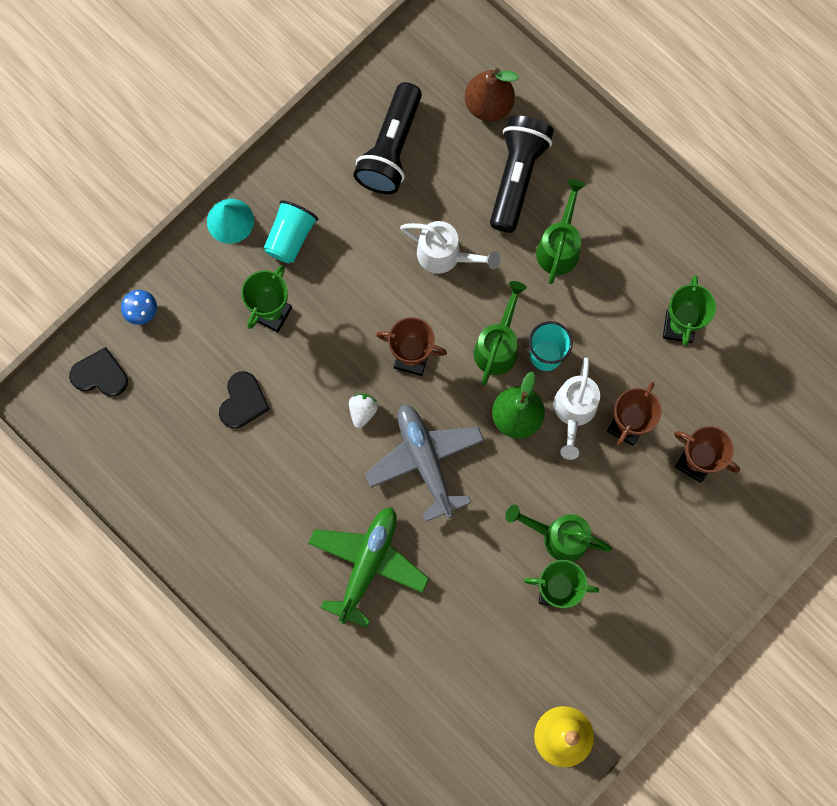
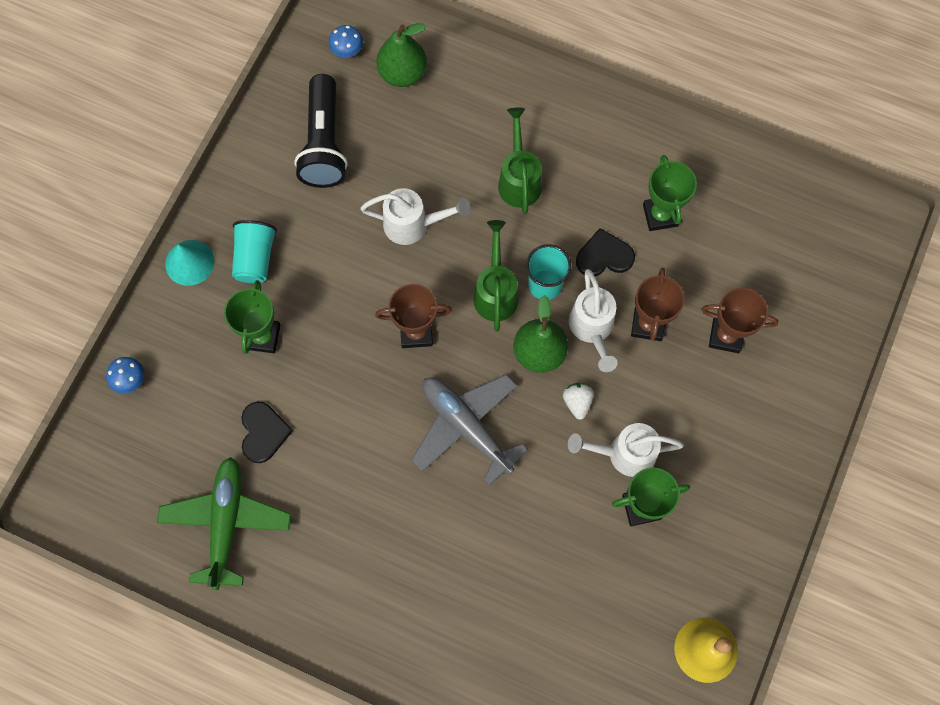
camera: 20 degrees left, 5 degrees down
black heart [69,347,128,397] -> black heart moved to [576,228,635,276]
green plane [308,507,429,628] -> green plane moved to [157,457,291,590]
white strawberry [349,394,378,428] -> white strawberry moved to [563,383,594,420]
brown pear [465,68,519,121] -> green pear [376,23,427,87]
black flashlight [490,116,554,233] -> none
green watering can [505,505,612,562] -> white watering can [568,423,684,477]
none -> blue mushroom [328,25,363,58]

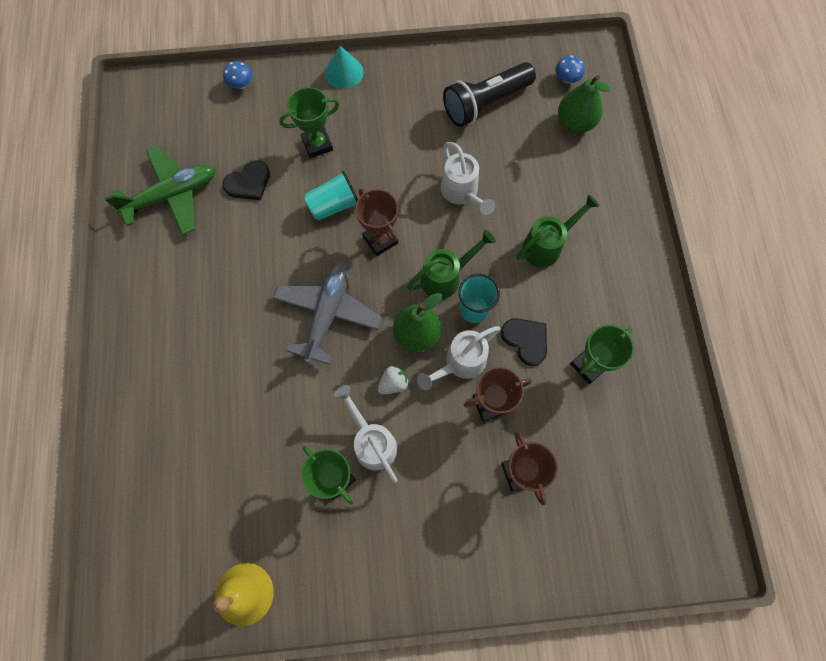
camera: 60 degrees right, 0 degrees up
turquoise cup [232,220,277,283] -> turquoise cup moved to [304,171,358,221]

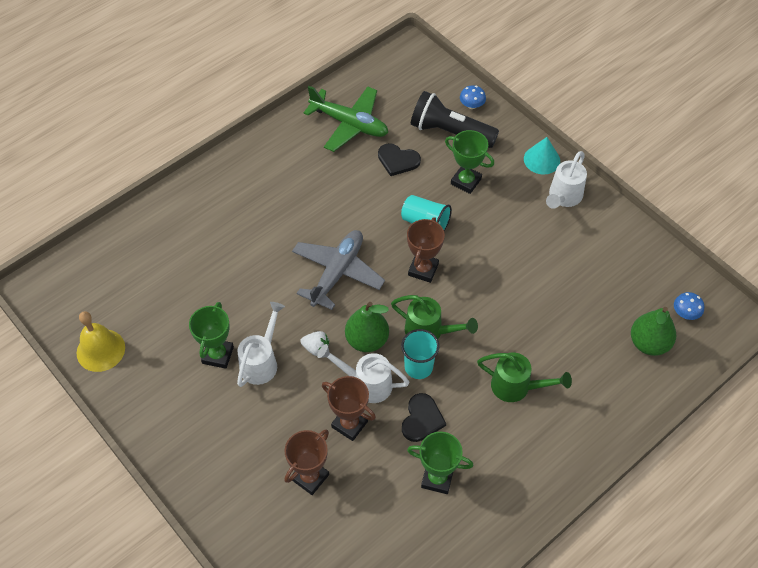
camera: 55 degrees right, 15 degrees down
grey plane [273,261,382,365] -> grey plane turned 45 degrees counterclockwise [292,230,385,310]
white watering can [441,142,495,215] -> white watering can moved to [546,151,587,209]
black flashlight [443,62,536,127] -> black flashlight moved to [411,91,499,148]

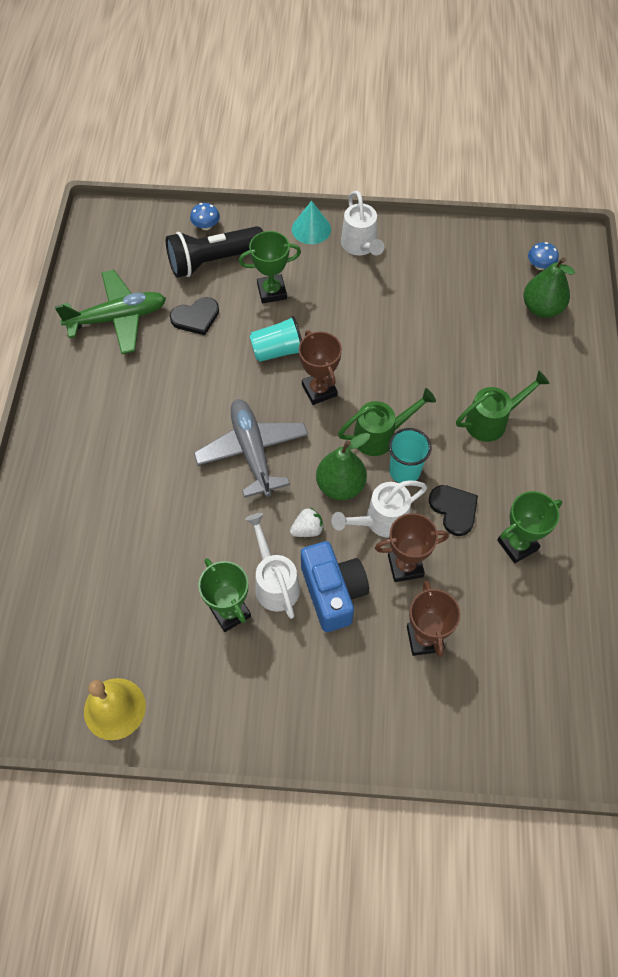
camera: 45 degrees left, 5 degrees up
none -> blue camera [301,541,369,632]

